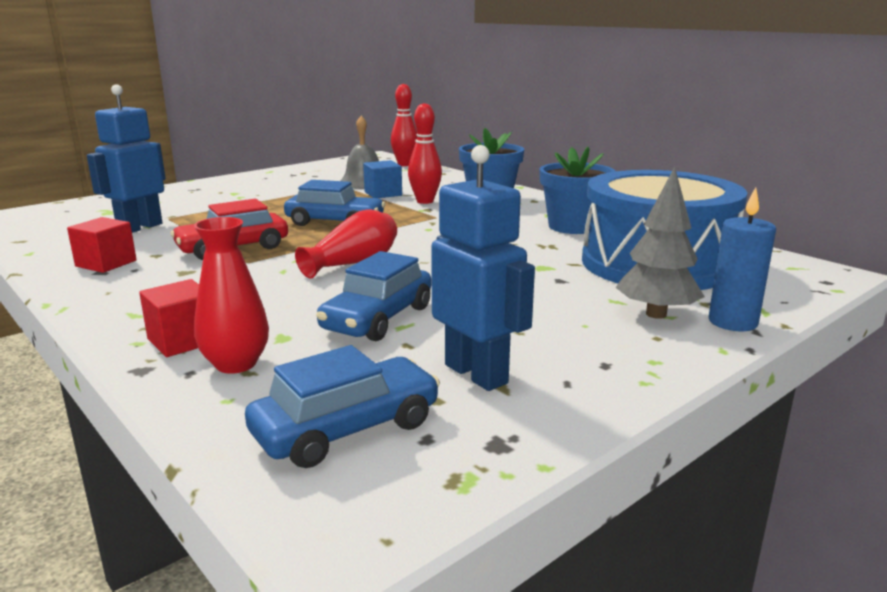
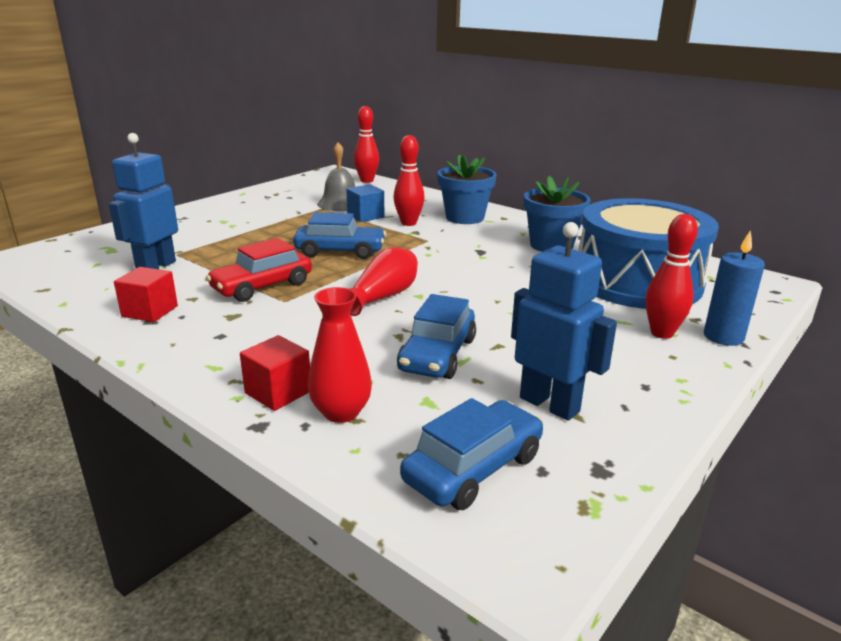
camera: 10 degrees left, 5 degrees up
grey tree [615,167,705,319] -> red bowling pin [646,214,698,339]

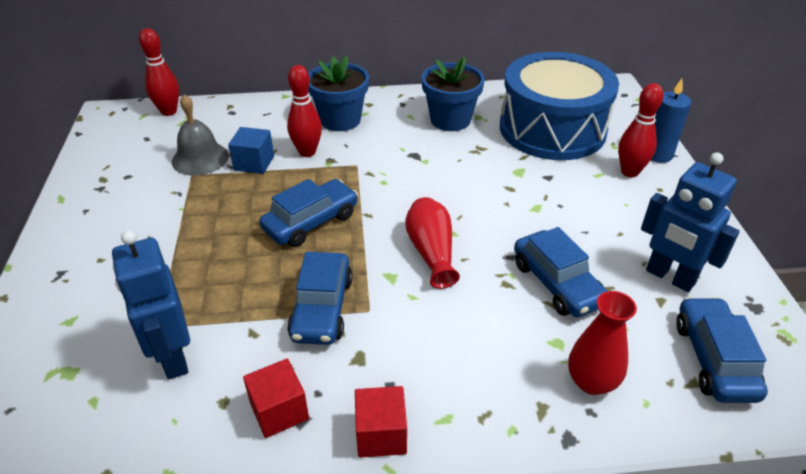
camera: 45 degrees left, 15 degrees up
red car [206,238,312,302] -> blue car [287,252,353,345]
red cube [240,335,310,411] -> red cube moved to [355,386,407,458]
blue robot [511,222,617,421] -> blue robot turned 135 degrees counterclockwise [641,152,740,292]

